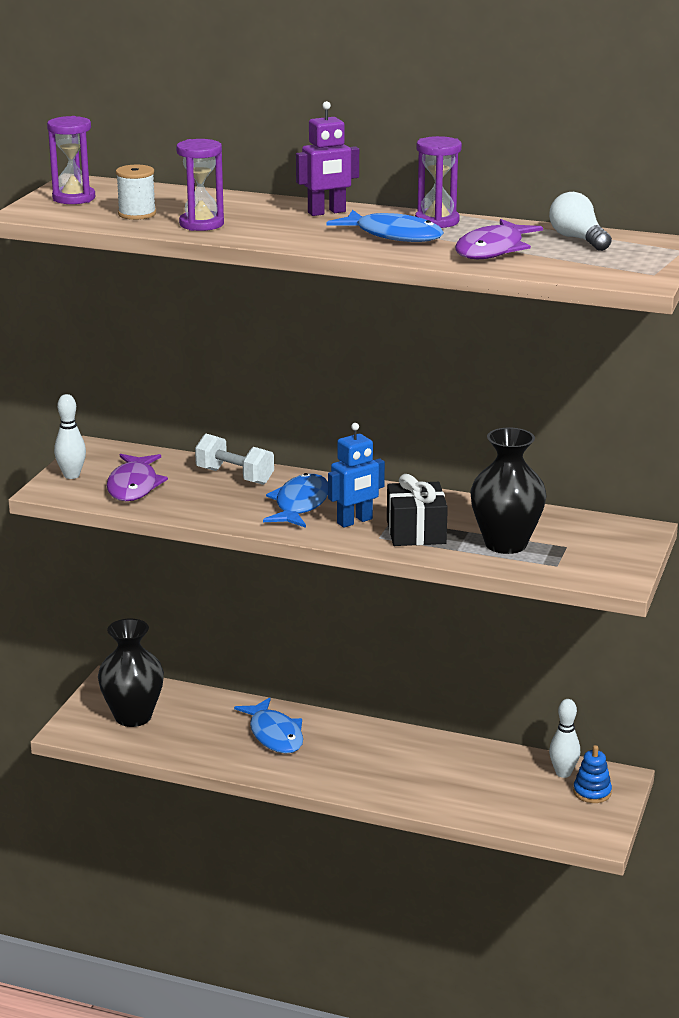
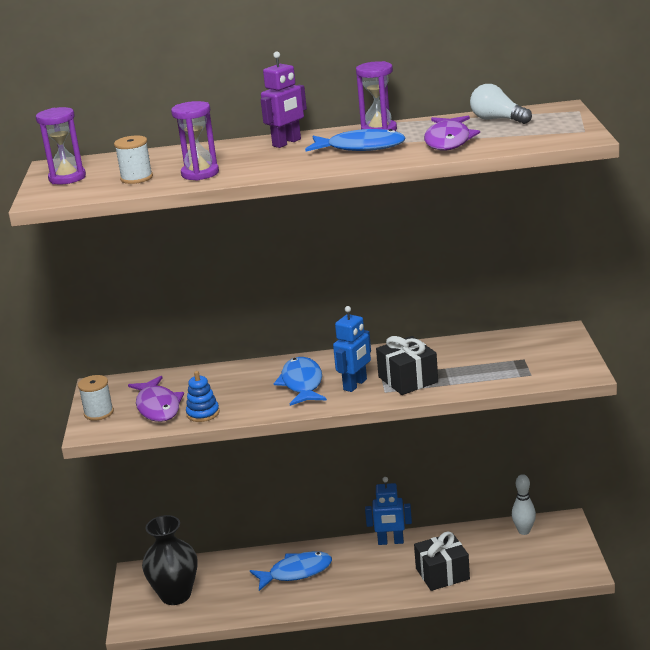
camera: 20 degrees left, 0 degrees up
white bowling pin [54,394,86,479] -> white spool [78,375,114,421]
white dumbbell [195,434,274,485] -> none
blue fish [234,697,303,754] -> blue fish turned 60 degrees counterclockwise [250,551,332,591]
black vase [470,428,547,554] -> none
blue stacking toy [573,745,612,803] -> blue stacking toy moved to [186,371,220,422]
none -> blue robot [365,477,412,545]
none -> black gift [414,532,470,591]

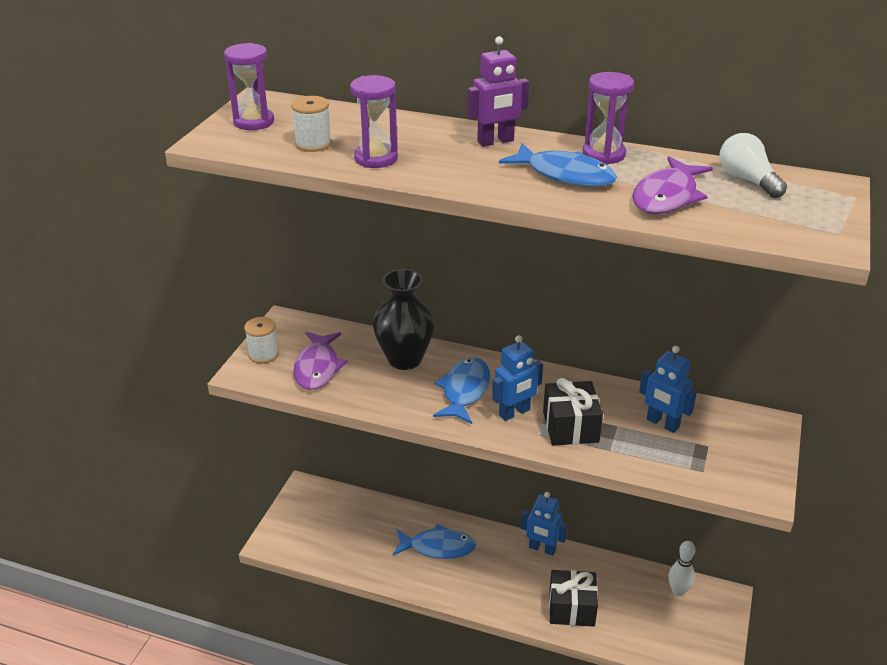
camera: 20 degrees right, 10 degrees up
black vase [142,515,198,605] -> black vase moved to [373,269,435,370]
blue stacking toy [186,371,220,422] -> none
none -> blue robot [639,346,697,433]

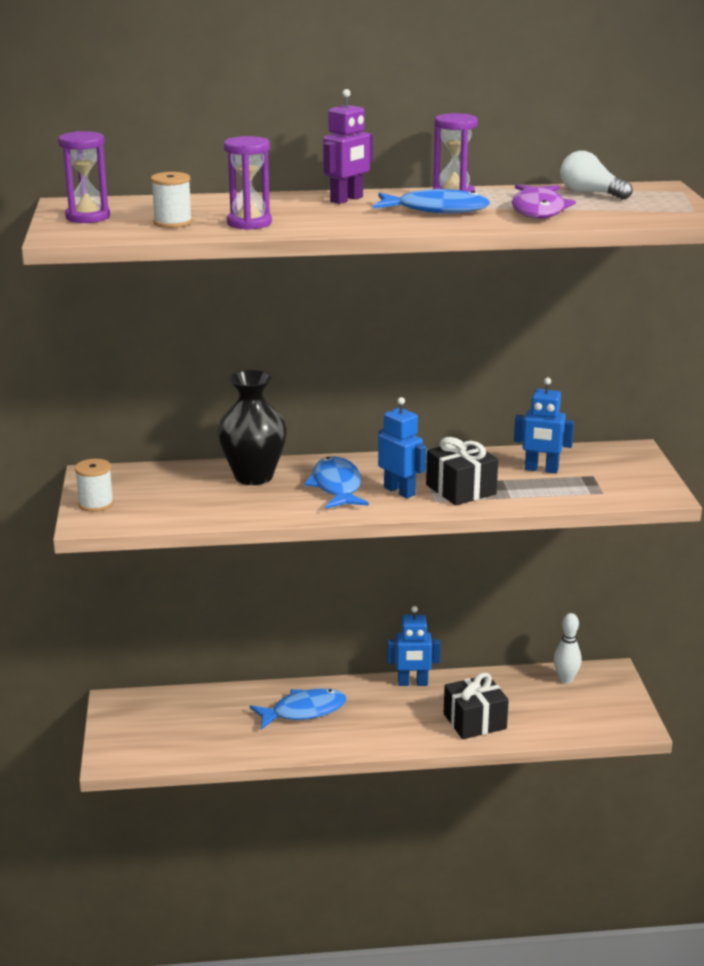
camera: 25 degrees left, 10 degrees down
purple fish [293,332,348,390] -> none
blue robot [492,335,543,421] -> blue robot turned 75 degrees counterclockwise [378,397,426,499]

